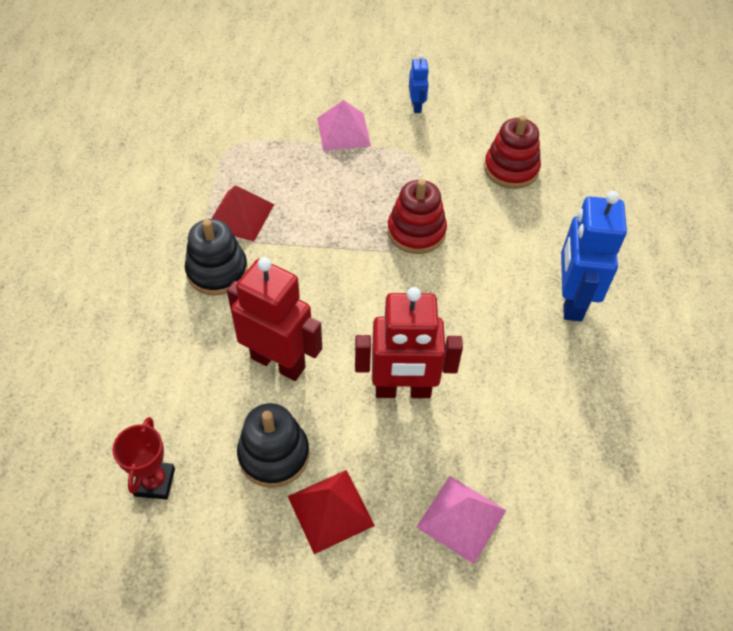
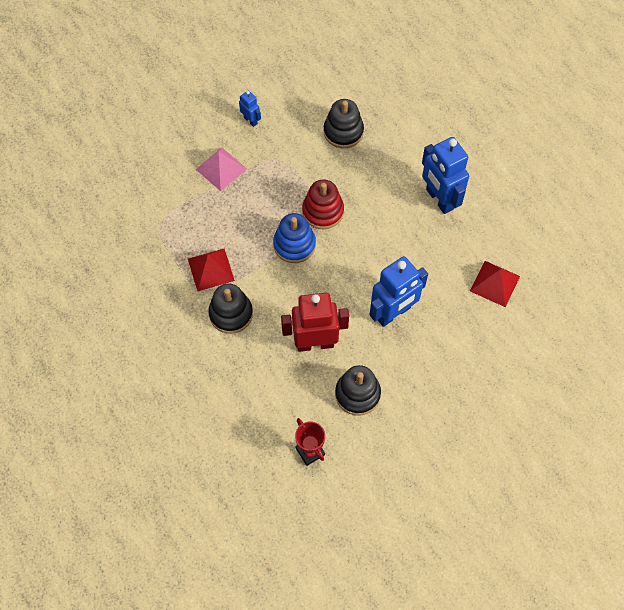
camera: 35 degrees left, 10 degrees up
red pyramid [288,470,375,554] -> red pyramid moved to [470,261,520,307]
red robot [355,287,463,398] -> blue robot [370,256,428,327]
pink pyramid [417,476,506,564] -> none
red stacking toy [484,115,541,189] -> black stacking toy [324,99,364,148]
none -> blue stacking toy [273,213,316,263]

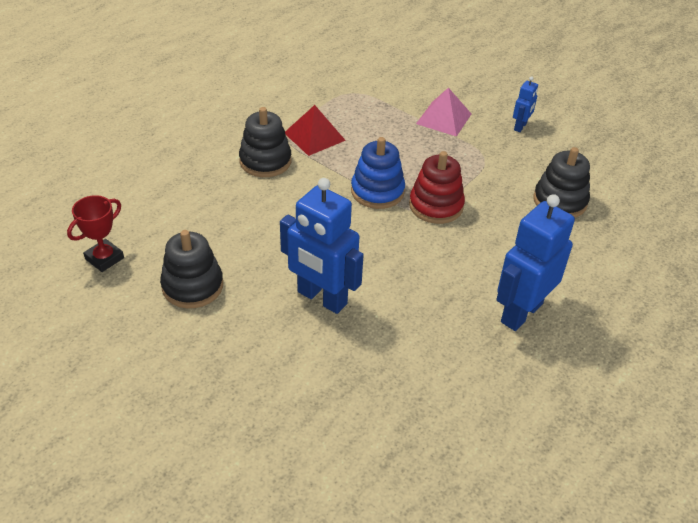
camera: 70 degrees right, 20 degrees down
red robot [281,293,349,352] -> none
red pyramid [470,261,520,307] -> none

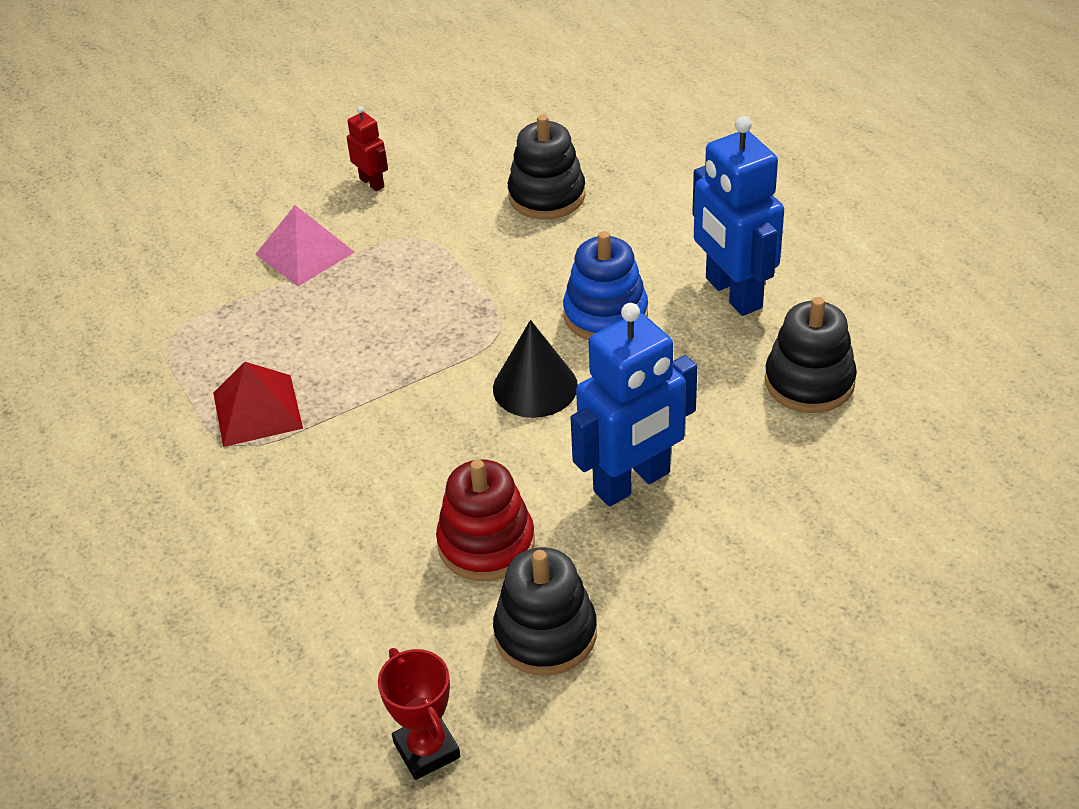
camera: 65 degrees left, 0 degrees up
black stacking toy [239,107,291,177] -> black stacking toy moved to [765,297,857,413]
blue stacking toy [351,137,405,209] -> blue stacking toy moved to [563,231,648,340]
red stacking toy [409,151,465,224] -> red stacking toy moved to [436,459,535,581]
blue robot [513,76,538,132] -> red robot [347,106,388,191]
none -> black cone [493,320,578,418]

